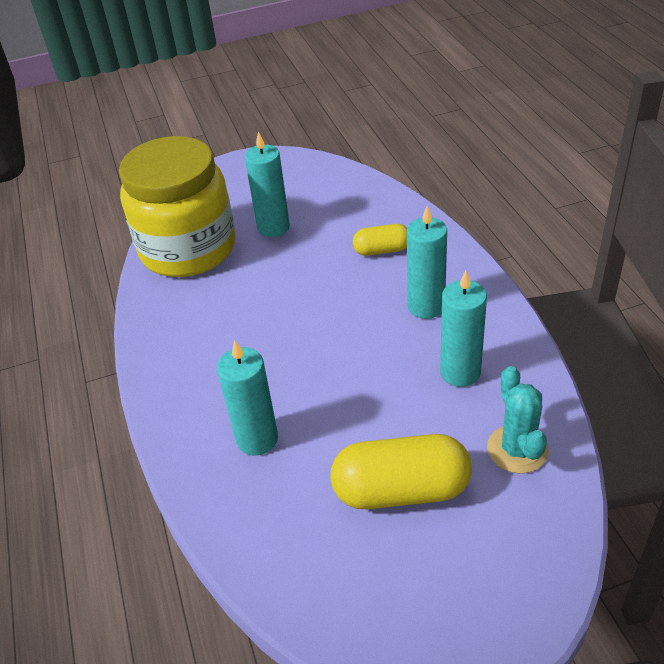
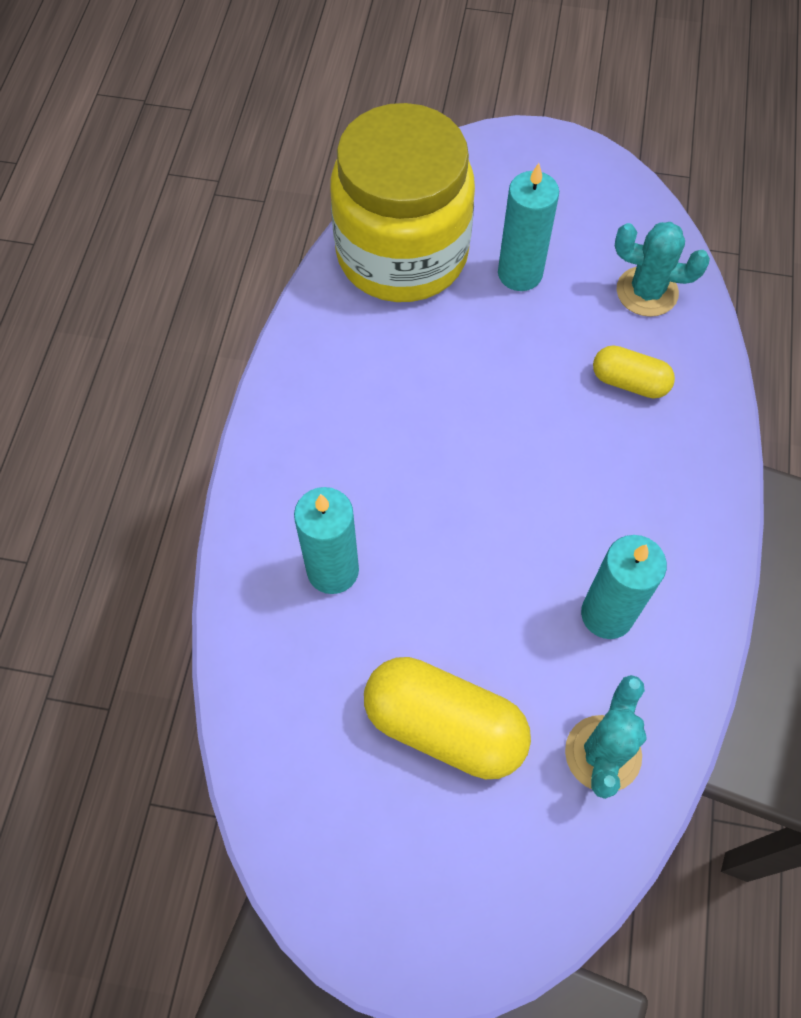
camera: 25 degrees right, 20 degrees up
turquoise candle [407,206,447,319] -> none
none -> turquoise cactus [615,222,710,317]

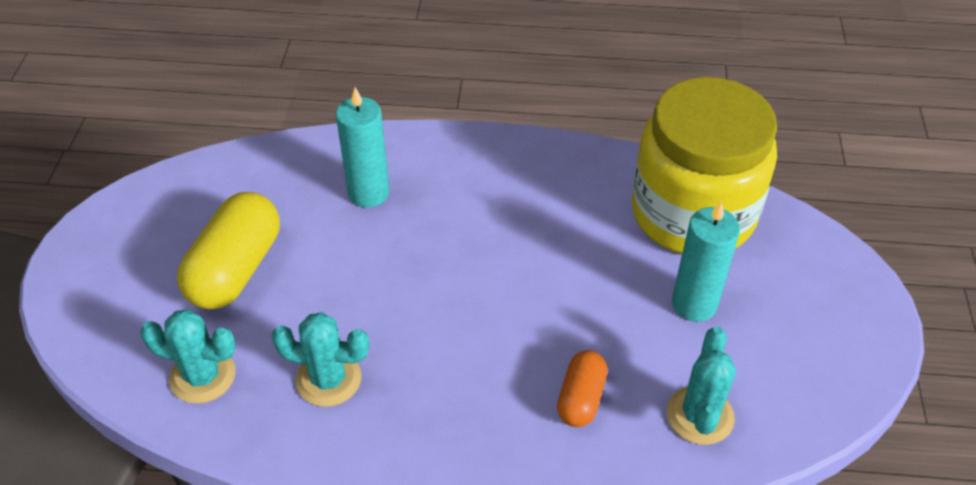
camera: 85 degrees right, 15 degrees down
turquoise candle [581,535,667,639] -> turquoise cactus [271,312,369,407]
yellow capsule [593,345,675,399] -> orange capsule [557,350,608,427]

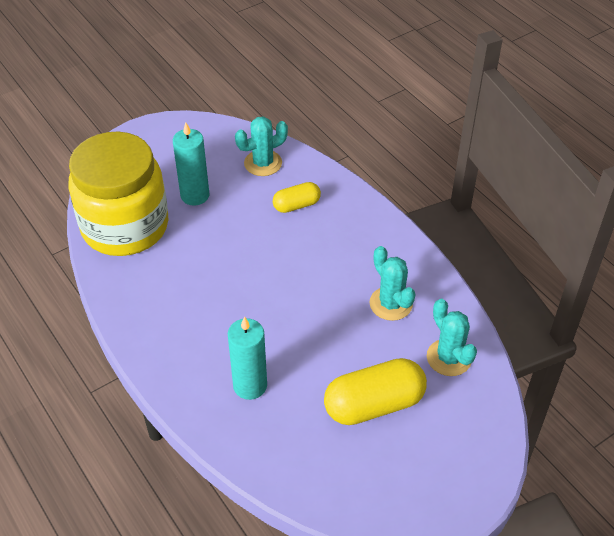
camera: 130 degrees left, 0 degrees up
orange capsule [557,350,608,427] -> yellow capsule [273,182,321,213]

